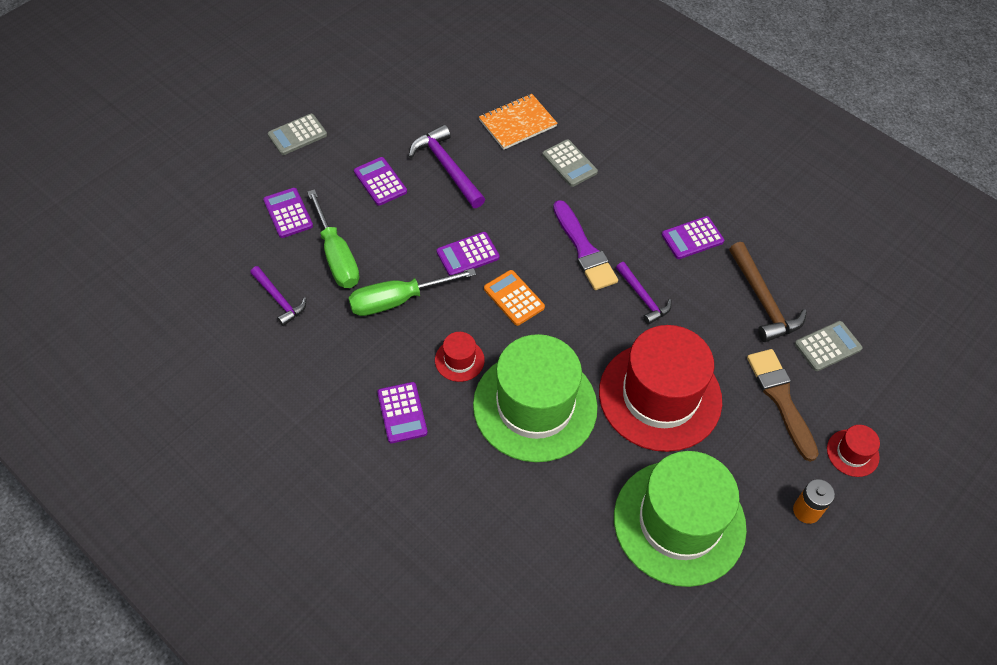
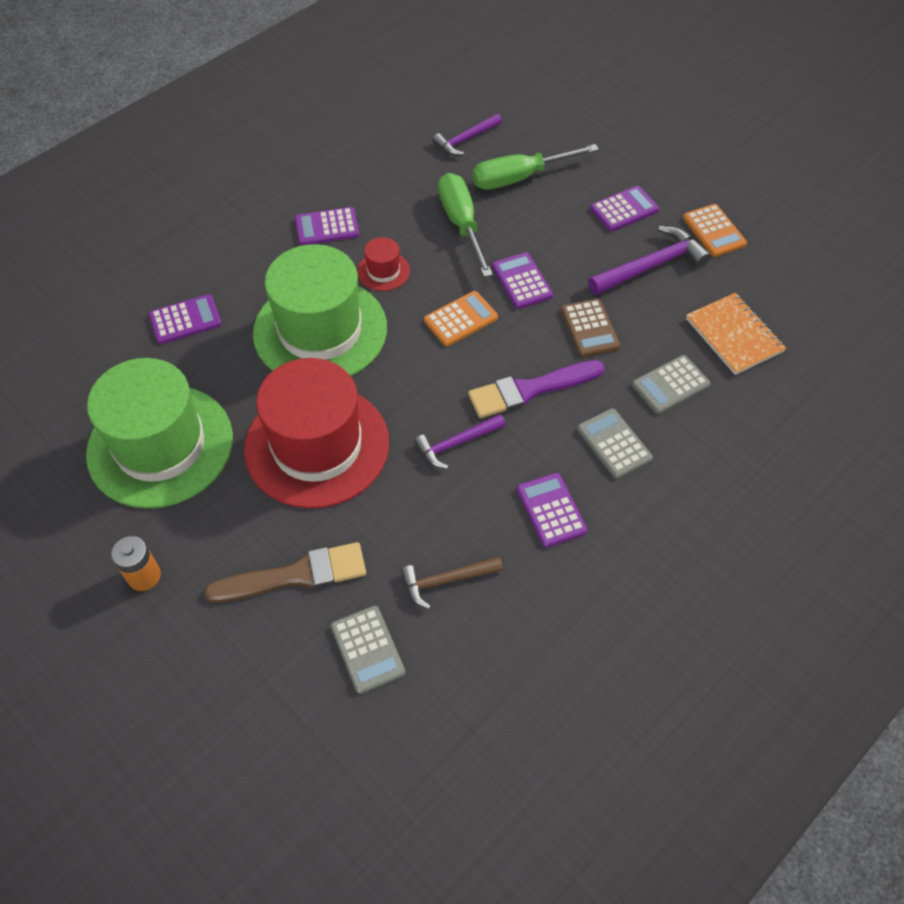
camera: 95 degrees right, 0 degrees up
purple calculator [263,188,313,238] -> purple calculator moved to [149,294,222,344]
grey calculator [268,114,327,155] -> grey calculator moved to [577,408,653,479]
brown hammer [729,242,807,342] -> brown hammer [401,557,503,609], size x0.65
red hat [827,425,880,477] -> none
none -> brown calculator [561,299,620,357]
none -> orange calculator [683,204,747,257]

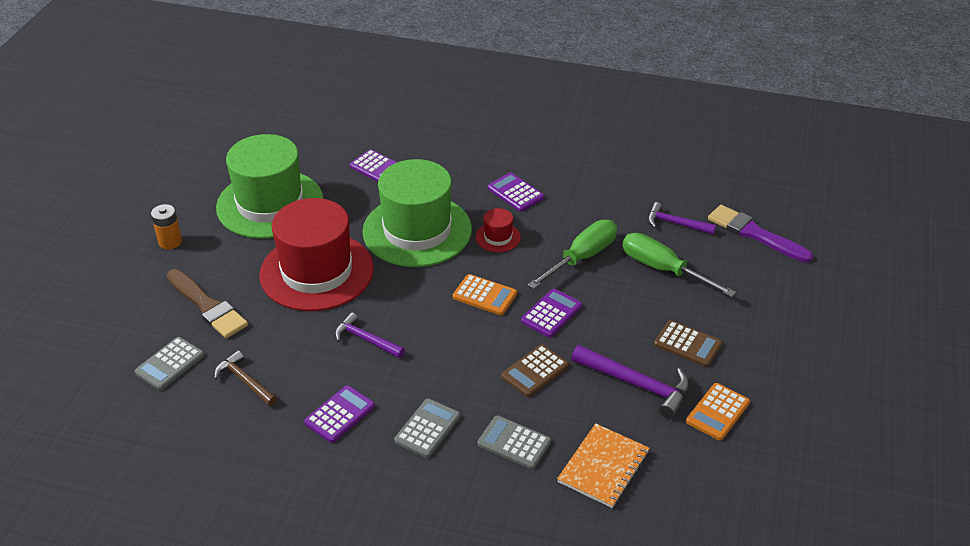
camera: 60 degrees right, 15 degrees down
purple brush [468,360,605,418] -> purple brush moved to [708,205,813,263]
purple calculator [590,186,659,232] -> brown calculator [654,320,722,367]

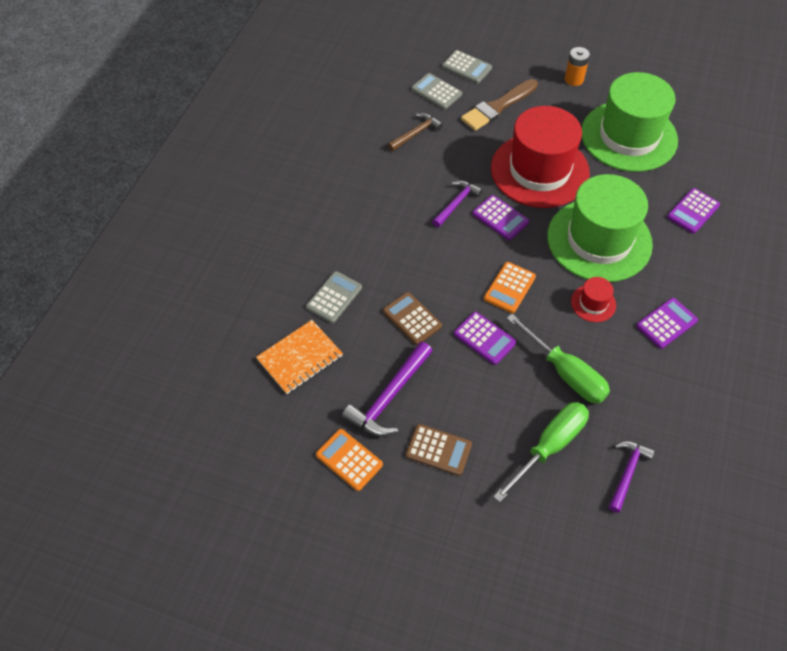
camera: 95 degrees right, 15 degrees up
purple calculator [304,385,375,443] -> purple calculator moved to [472,195,529,240]
grey calculator [394,399,460,458] -> grey calculator moved to [442,50,492,84]
orange notebook [557,423,650,508] -> orange notebook turned 75 degrees counterclockwise [256,320,343,394]
brown calculator [654,320,722,367] -> brown calculator turned 105 degrees counterclockwise [406,424,472,476]
purple brush [708,205,813,263] -> none

